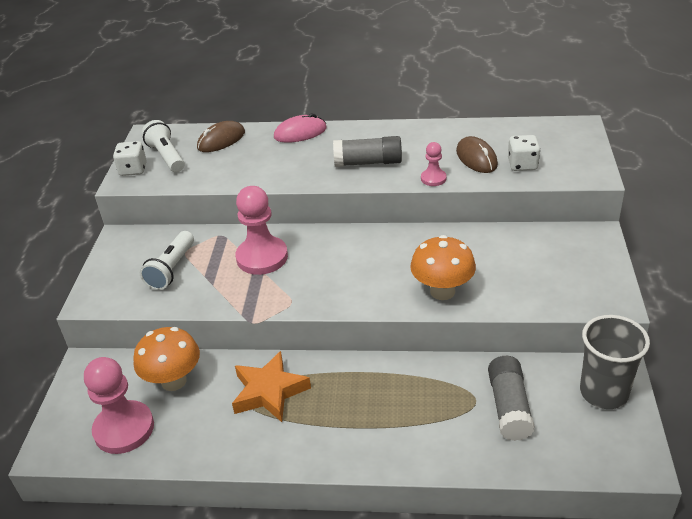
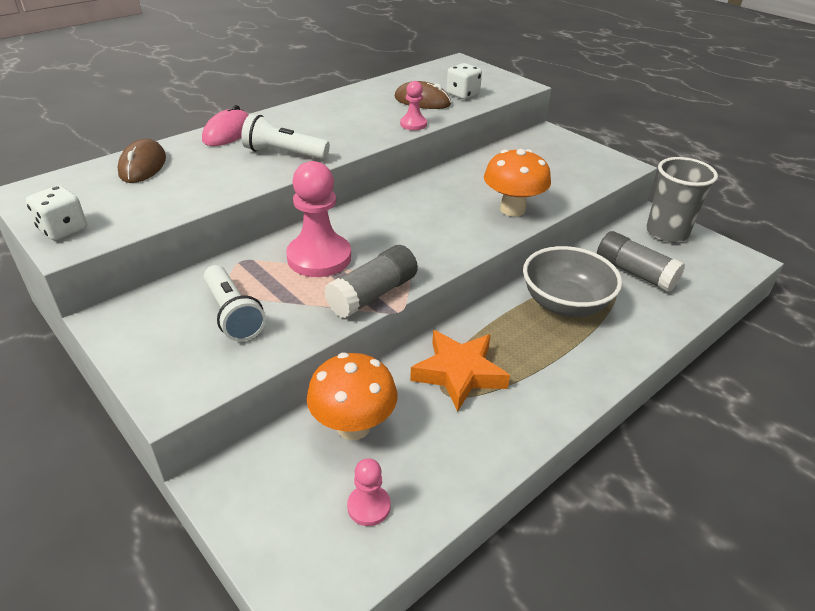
camera: 50 degrees left, 0 degrees up
pink pawn [84,357,154,454] -> pink pawn [347,458,391,526], size x0.51
white flashlight [142,120,185,172] -> white flashlight moved to [241,114,330,159]
grey glue stick [333,136,402,167] -> grey glue stick moved to [324,245,418,318]
none -> grey bowl [523,246,622,317]

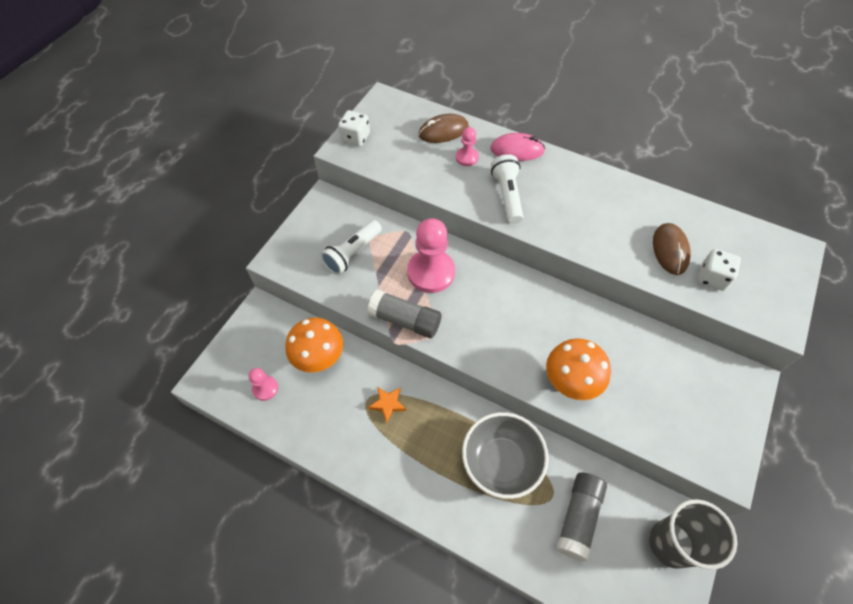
camera: 70 degrees right, 20 degrees up
pink pawn [400,81,427,130] -> pink pawn moved to [456,127,479,166]
orange star [410,330,510,412] -> orange star [368,387,406,423], size x0.53

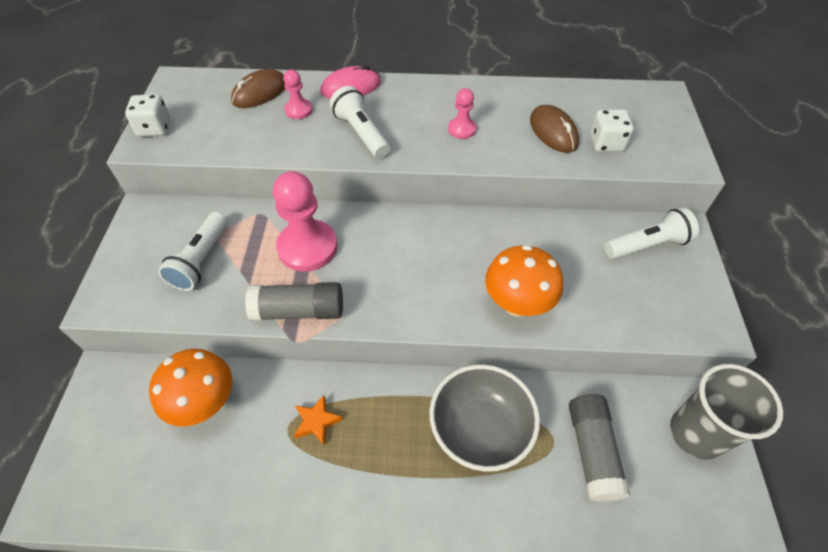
camera: 25 degrees left, 5 degrees down
pink pawn [249,368,278,401] -> pink pawn moved to [448,88,477,139]
none -> white flashlight [604,208,699,259]

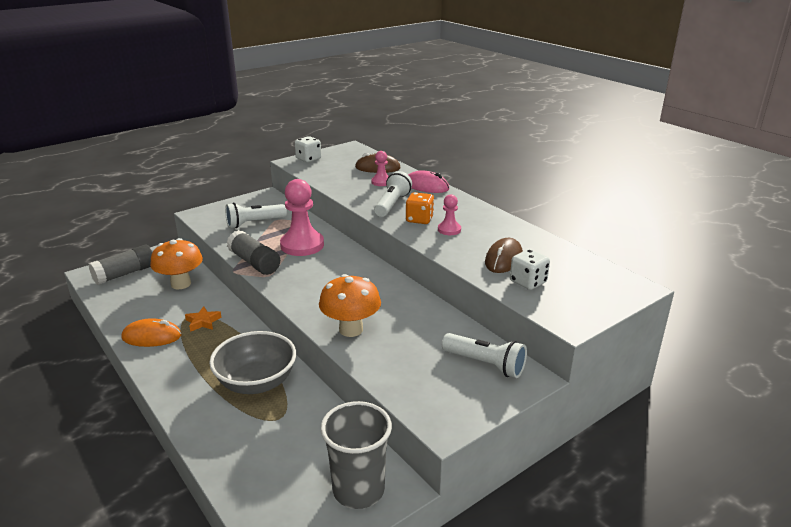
camera: 50 degrees right, 25 degrees down
grey glue stick [569,394,630,502] -> grey glue stick moved to [89,245,153,285]
none -> orange mouse [121,318,182,347]
none -> orange dice [406,192,434,224]

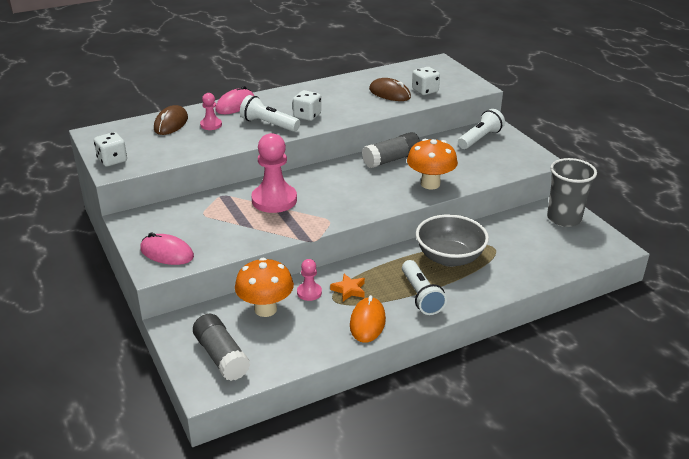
camera: 80 degrees left, 5 degrees up
white flashlight [225,203,287,228] -> white flashlight moved to [402,260,447,315]
grey glue stick [227,230,280,275] -> grey glue stick moved to [362,132,420,168]
orange dice [406,192,434,224] -> white dice [293,90,321,121]
pink pawn [438,194,461,235] -> pink pawn moved to [297,259,322,301]
none -> pink mouse [140,232,194,265]

